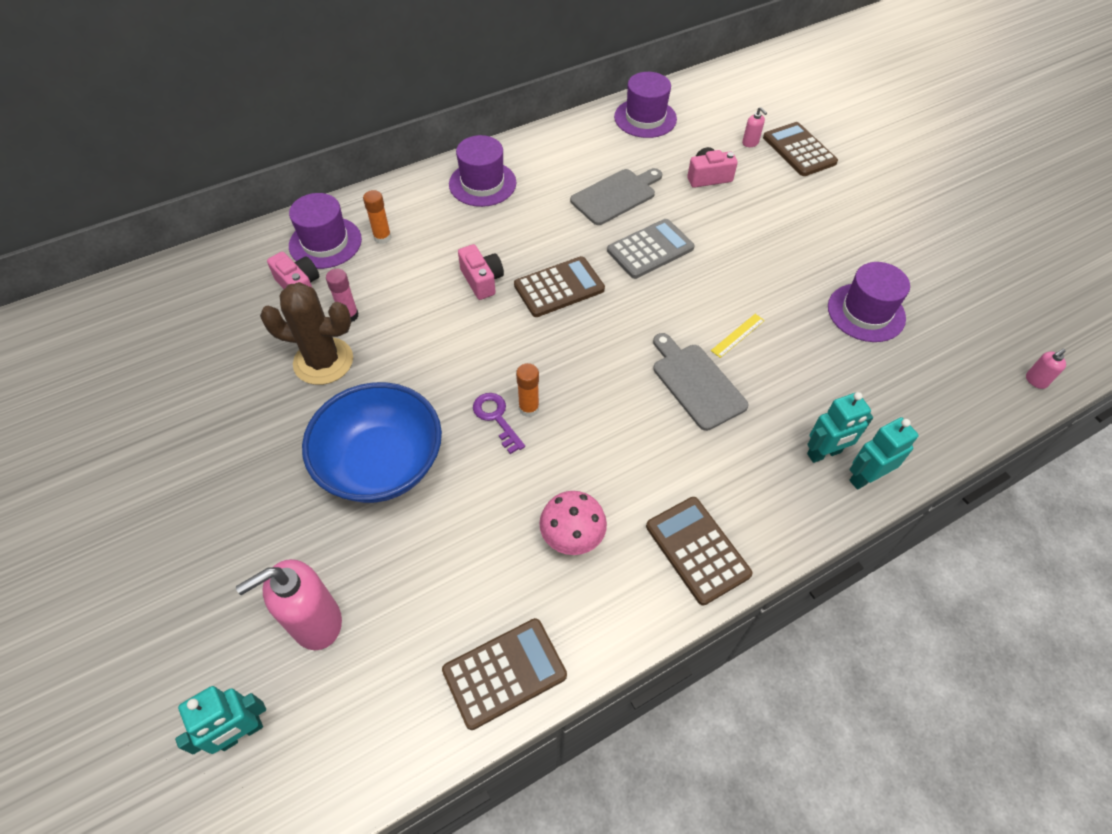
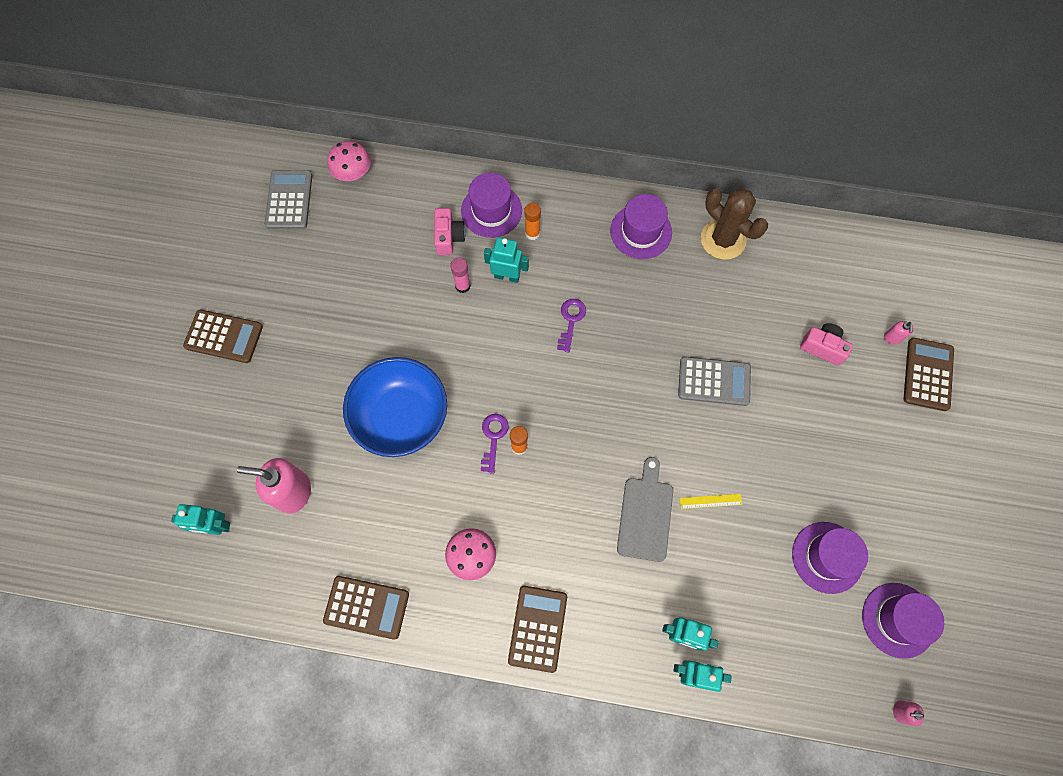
camera: 40 degrees right, 15 degrees up
brown cactus [260,282,353,385] -> brown cactus moved to [701,188,768,260]
pink camera [458,244,504,300] -> purple key [557,299,586,353]
brown calculator [514,256,605,317] -> brown calculator moved to [183,310,263,363]
grey cutting board [570,168,662,225] -> none
purple hat [614,72,677,138] -> purple hat moved to [862,583,944,659]
none -> grey calculator [265,170,312,229]
none -> pink mushroom [327,141,371,181]
none -> turquoise robot [484,237,529,283]

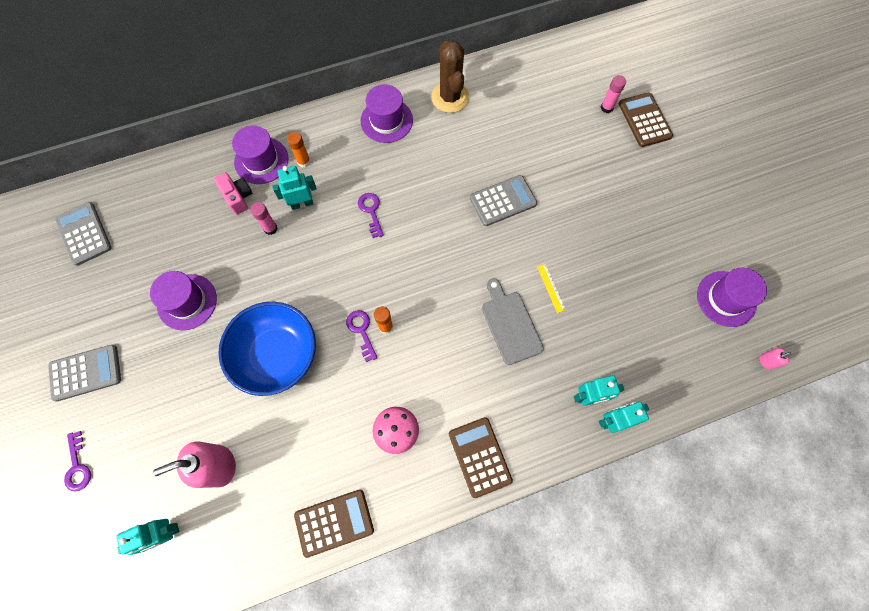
camera: 30 degrees left, 0 degrees up
brown calculator [183,310,263,363] -> grey calculator [48,344,121,402]
pink mushroom [327,141,371,181] -> none
yellow ruler [680,494,742,509] -> yellow ruler turned 75 degrees counterclockwise [537,264,566,313]
brown cactus [701,188,768,260] -> brown cactus turned 60 degrees clockwise [431,41,470,113]
purple hat [792,522,868,594] -> purple hat moved to [150,271,217,330]
pink camera [800,323,853,366] -> none
pink soap dispenser [884,321,914,344] -> pink glue stick [601,75,626,113]
none -> purple key [64,431,91,492]

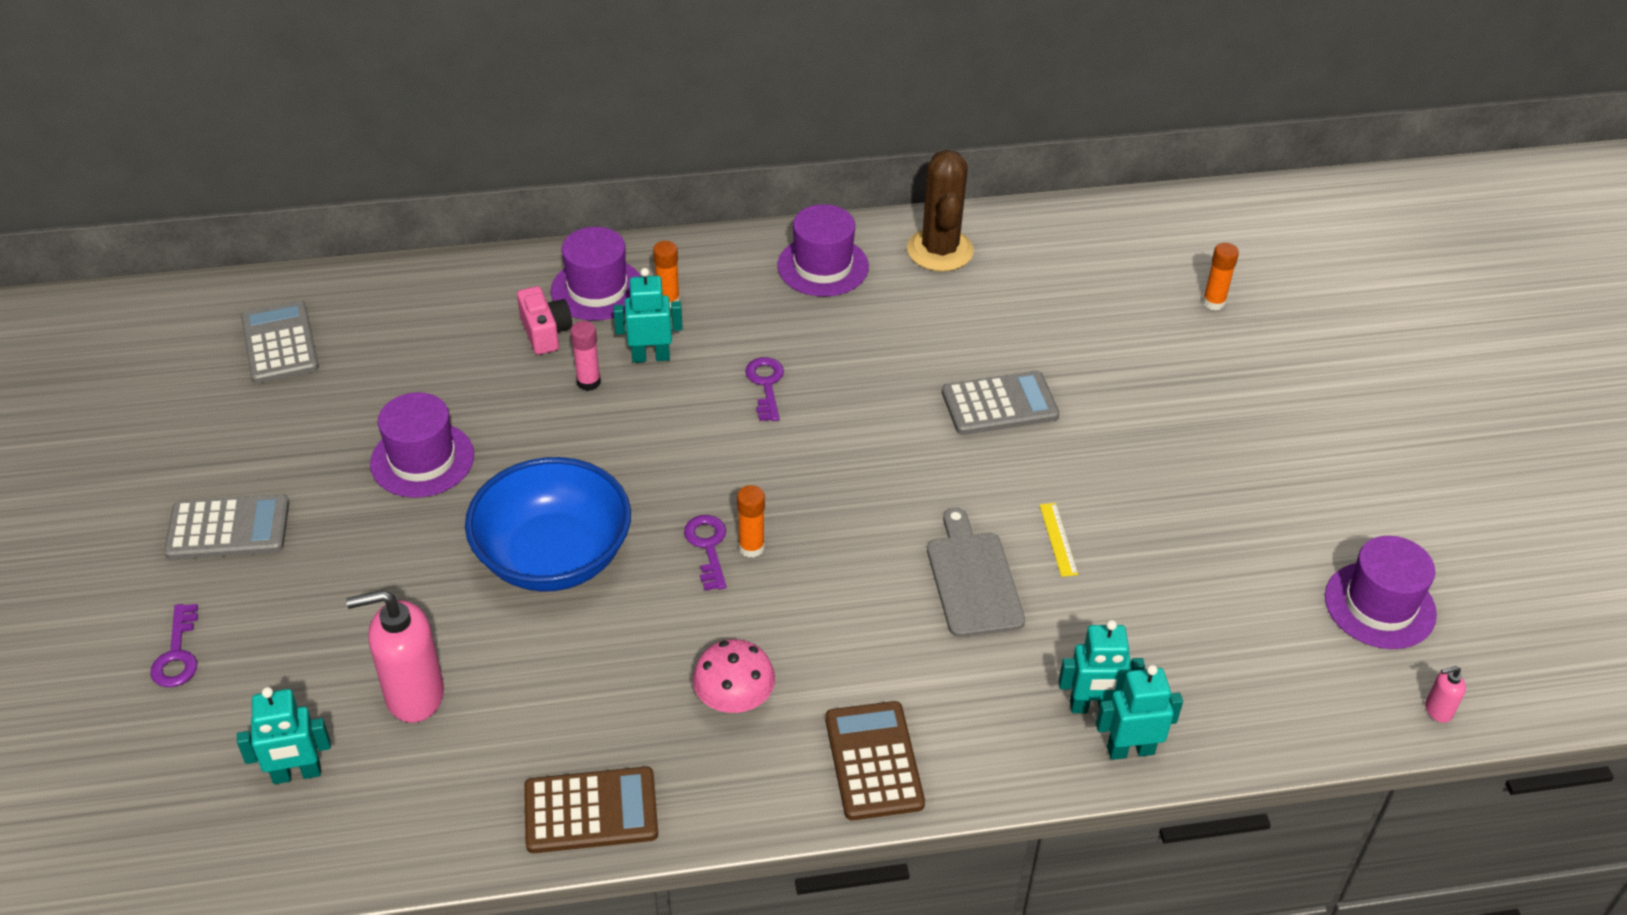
camera: 10 degrees right, 25 degrees down
pink glue stick [601,75,626,113] -> orange glue stick [1203,243,1239,311]
brown calculator [619,92,673,147] -> none

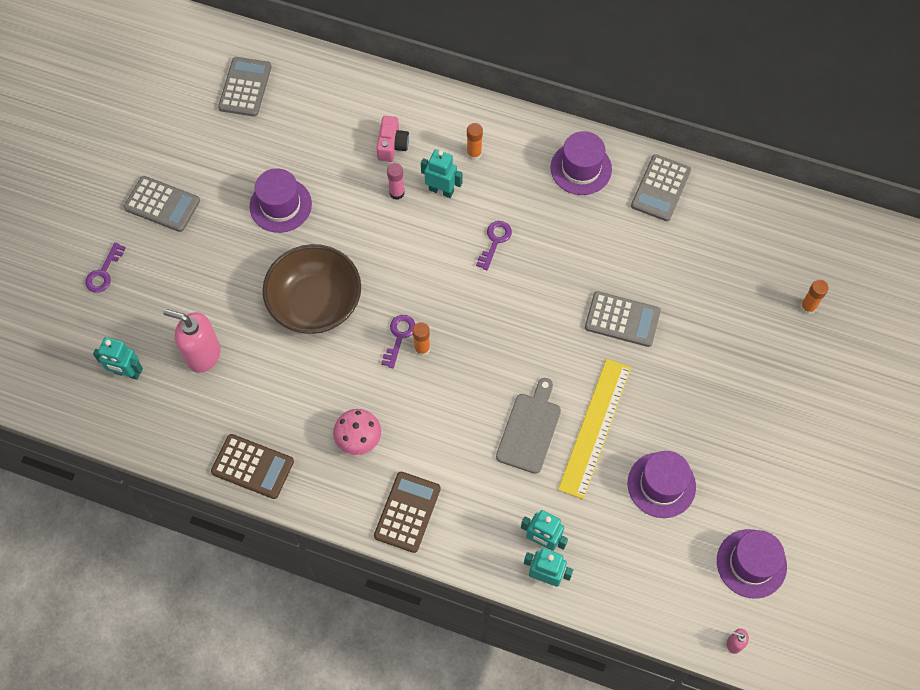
camera: 30 degrees right, 20 degrees up
blue bowl [465,457,631,592] -> brown bowl [263,244,361,334]
purple hat [551,227,641,321] -> purple hat moved to [628,451,696,518]
brown cactus [907,150,974,272] -> grey calculator [631,154,691,221]
yellow ruler [1040,503,1078,577] -> yellow ruler [558,359,631,499], size x2.48

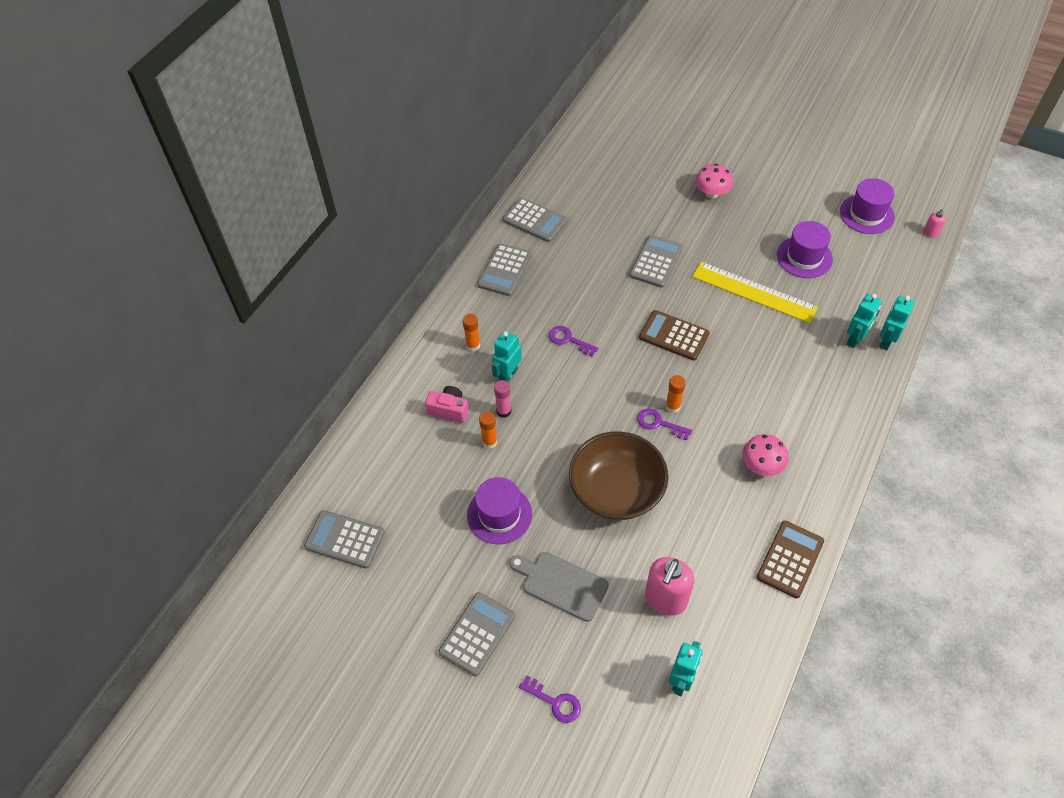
camera: 80 degrees left, 10 degrees down
brown calculator [374,472,441,553] -> brown calculator moved to [639,310,710,361]
grey cutting board [496,378,561,474] -> grey cutting board moved to [509,552,609,622]
purple hat [550,131,612,195] -> grey calculator [478,243,532,296]
orange glue stick [800,280,829,314] -> orange glue stick moved to [479,411,497,449]
none -> pink mushroom [695,164,733,198]

